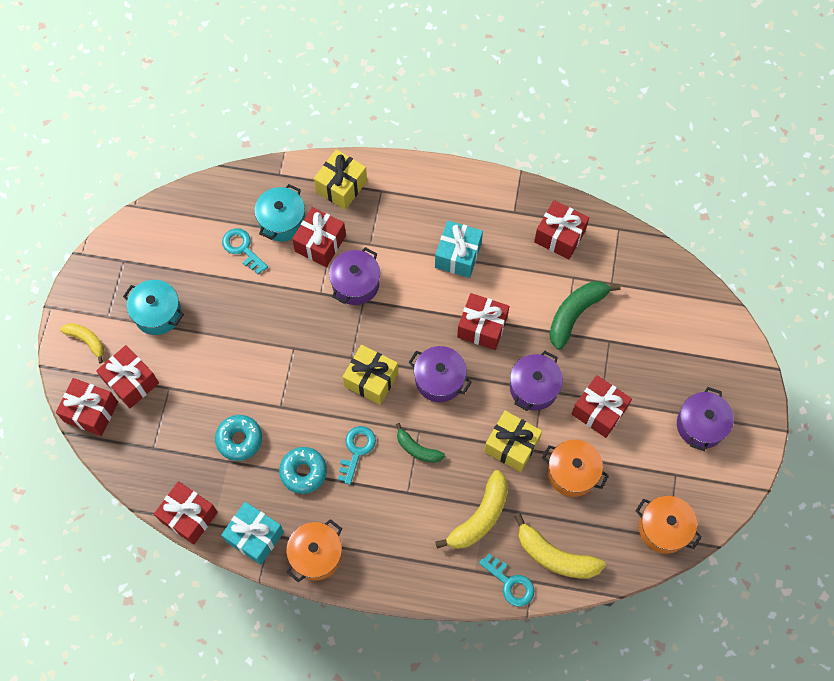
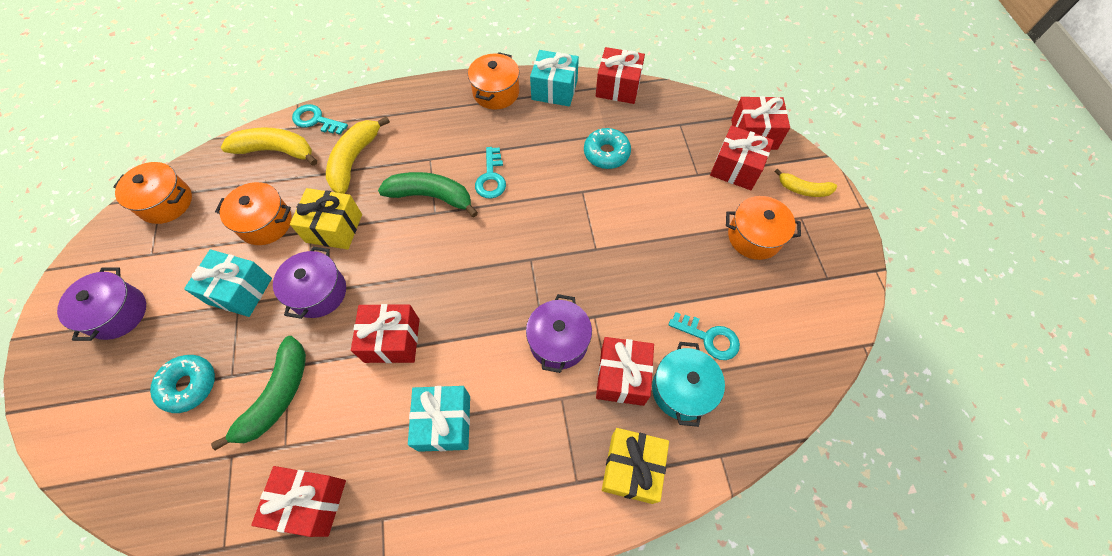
camera: 160 degrees right, 5 degrees down
turquoise pot [123,280,184,335] -> orange pot [726,196,801,260]
turquoise donut [279,447,327,494] -> turquoise donut moved to [150,355,215,413]
yellow gift [343,345,398,405] -> none
green banana [396,423,445,463] -> green banana [378,172,478,217], size x1.66
purple pot [408,346,472,402] -> none
red gift [572,375,632,438] -> turquoise gift [184,249,272,317]

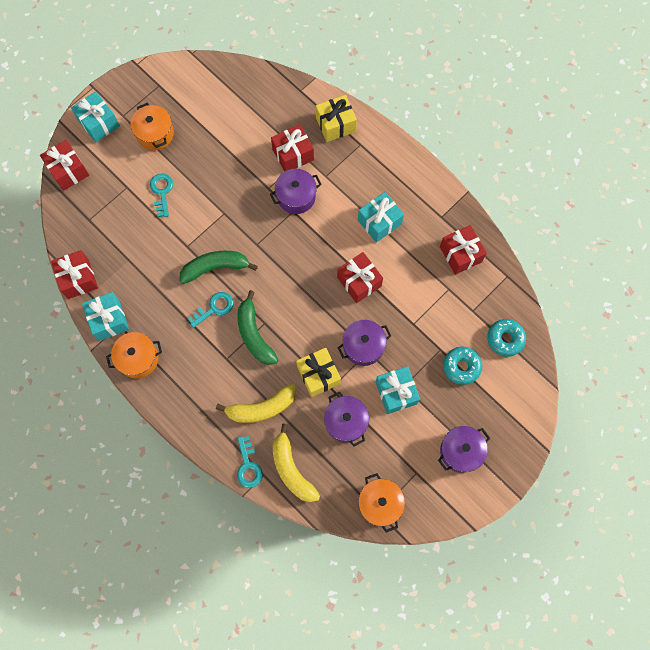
camera: 125 degrees left, 10 degrees up
green banana [211,336,306,450] -> green banana moved to [179,250,258,284]
orange pot [215,182,292,245] -> purple pot [324,392,369,446]
turquoise donut [584,128,631,169] -> turquoise donut moved to [487,319,526,357]
turquoise pot [652,342,725,427] -> none
turquoise key [668,312,740,360] -> turquoise key moved to [150,174,173,217]
red gift [710,125,774,190] -> none
yellow banana [774,169,837,197] -> turquoise gift [71,91,120,142]

